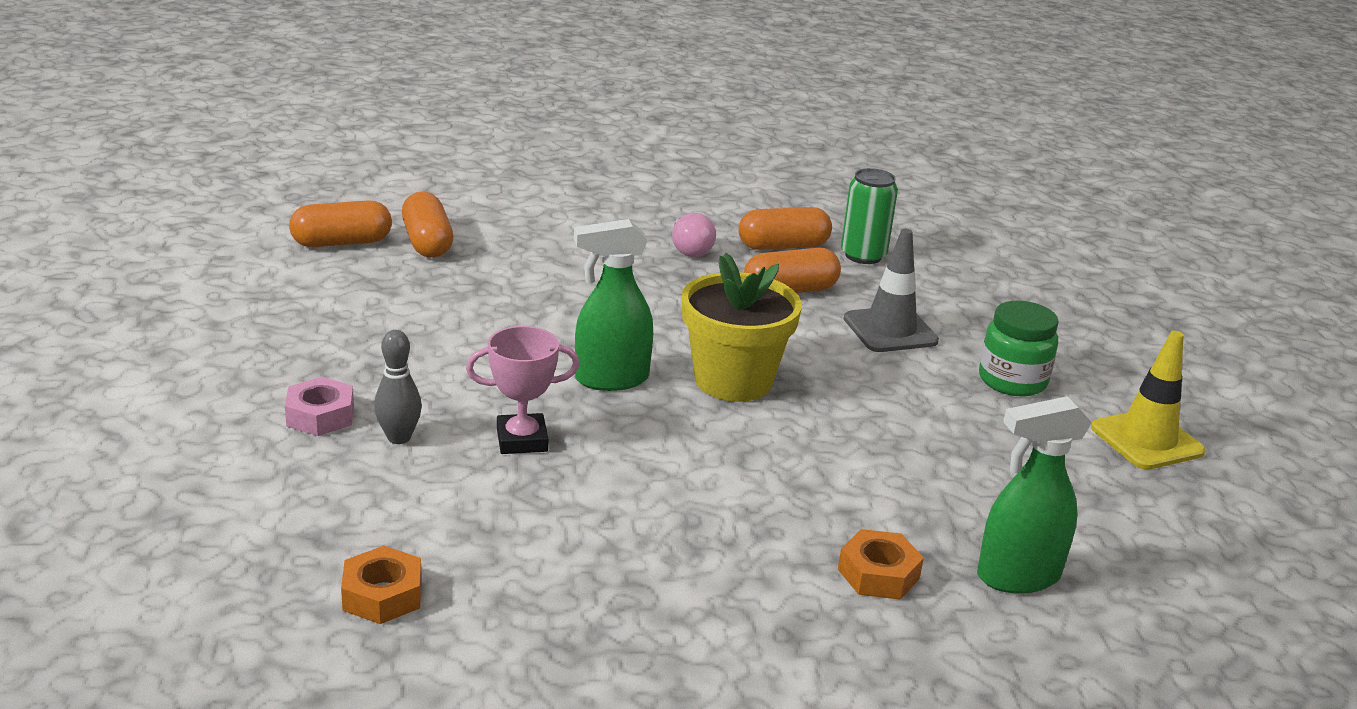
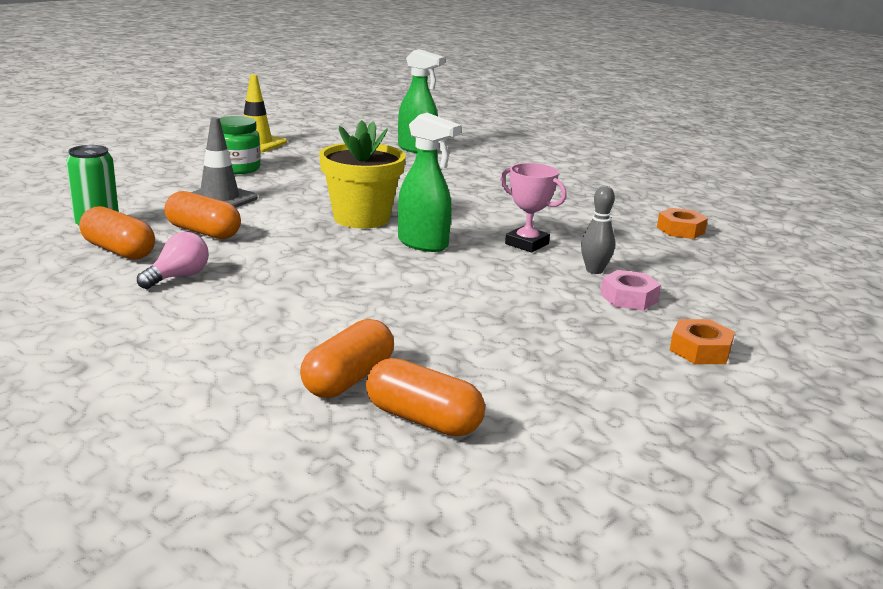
camera: 130 degrees left, 5 degrees down
orange nut [838,529,924,600] -> orange nut moved to [670,319,735,364]

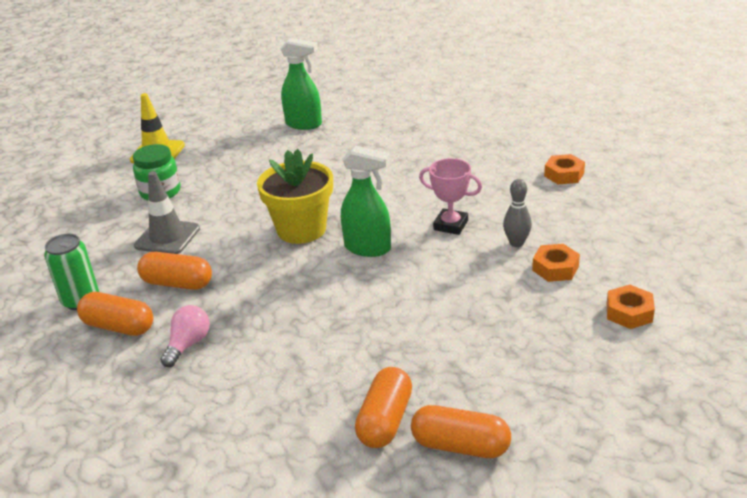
camera: 10 degrees left, 10 degrees up
pink nut [600,270,661,311] -> orange nut [532,244,580,282]

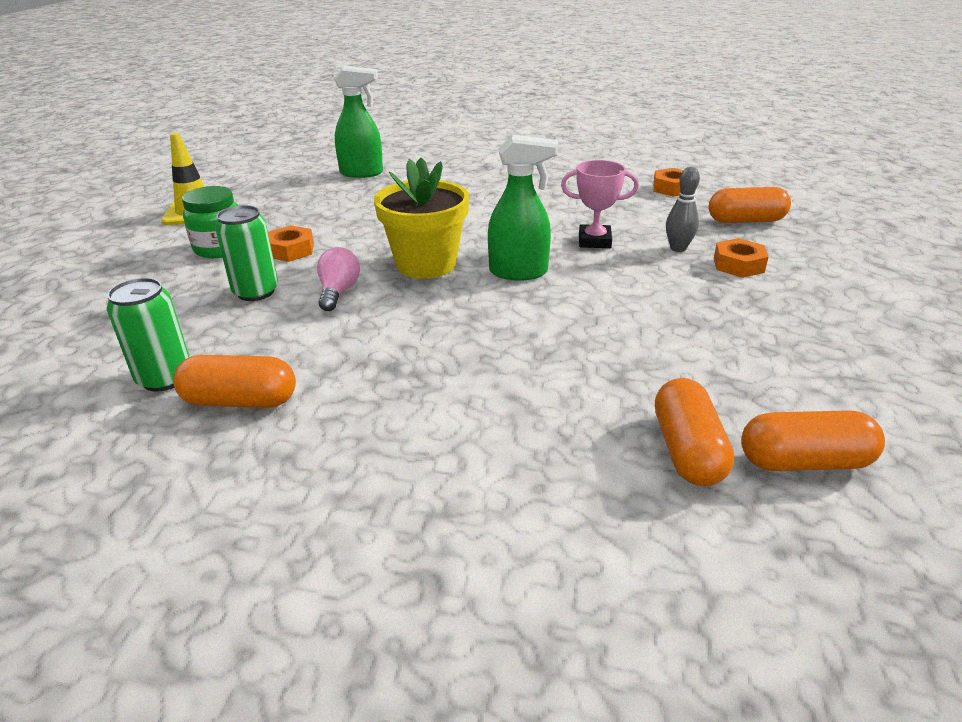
camera: 20 degrees left, 0 degrees up
grey traffic cone [134,171,200,254] -> green can [215,205,278,301]
orange capsule [137,252,212,290] -> orange capsule moved to [708,187,791,223]
pink light bulb [160,305,210,367] -> pink light bulb moved to [317,247,360,311]
orange nut [607,285,655,329] -> orange nut moved to [268,225,314,262]

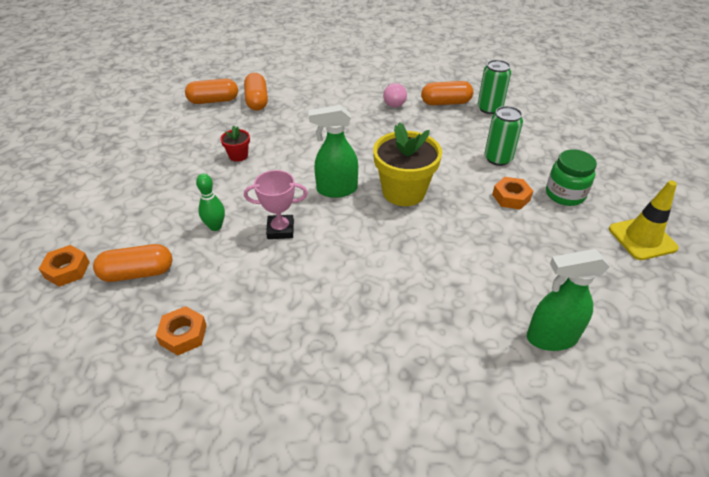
camera: 170 degrees right, 10 degrees up
pink light bulb [317,247,360,311] -> pink light bulb moved to [383,83,407,107]
grey bowling pin [666,167,700,252] -> green bowling pin [196,173,225,231]
orange nut [714,238,768,278] -> orange nut moved to [39,245,90,287]
none -> red flower pot [220,125,250,162]

